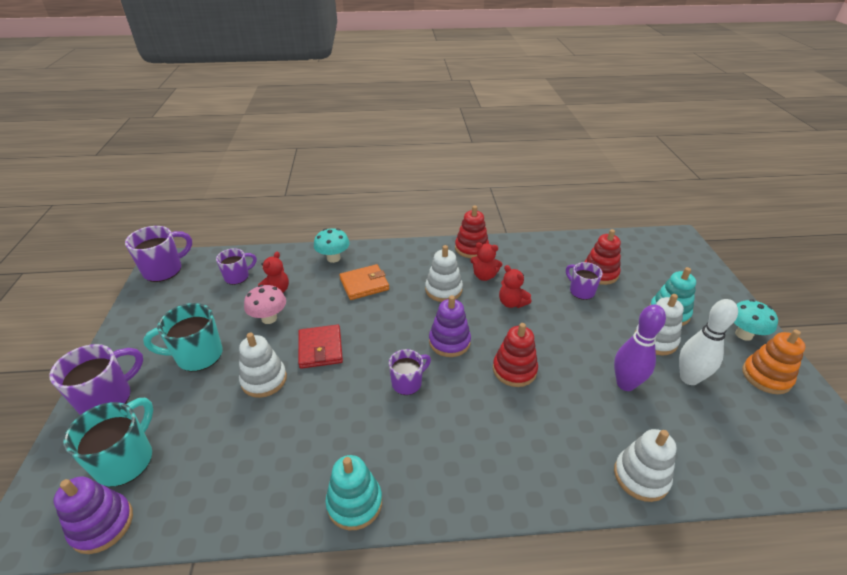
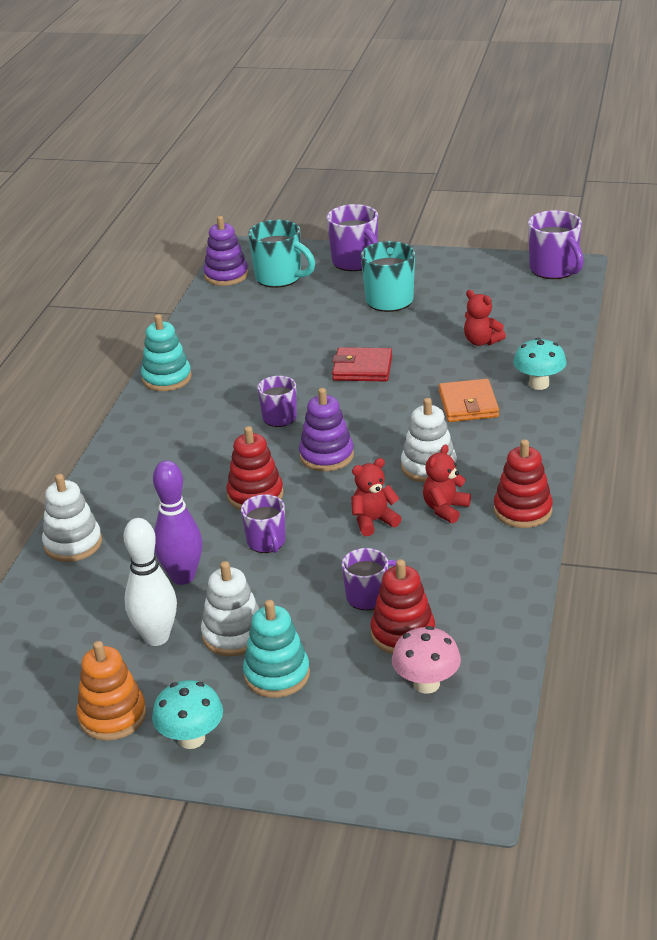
camera: 110 degrees right, 5 degrees down
purple mug [216,248,257,285] -> purple mug moved to [241,494,285,553]
white stacking toy [239,333,287,398] -> none
pink mushroom [244,285,286,324] -> pink mushroom moved to [392,626,461,694]

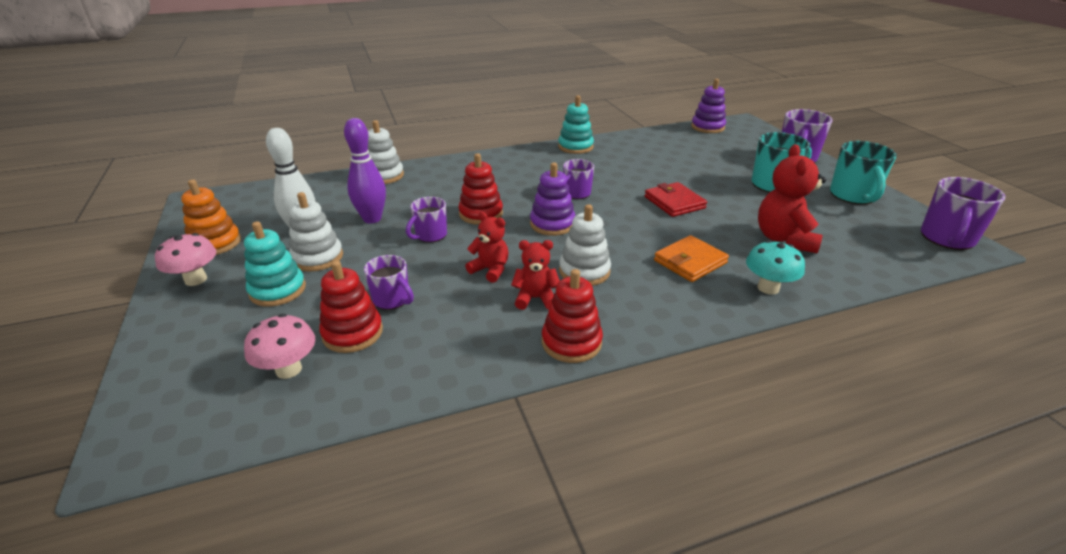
camera: 55 degrees right, 0 degrees up
turquoise mushroom [152,680,223,749] -> pink mushroom [155,233,216,286]
turquoise mug [248,220,315,288] -> turquoise mug moved to [830,141,897,205]
red teddy bear [464,290,506,346] -> red teddy bear [758,144,826,253], size x1.66

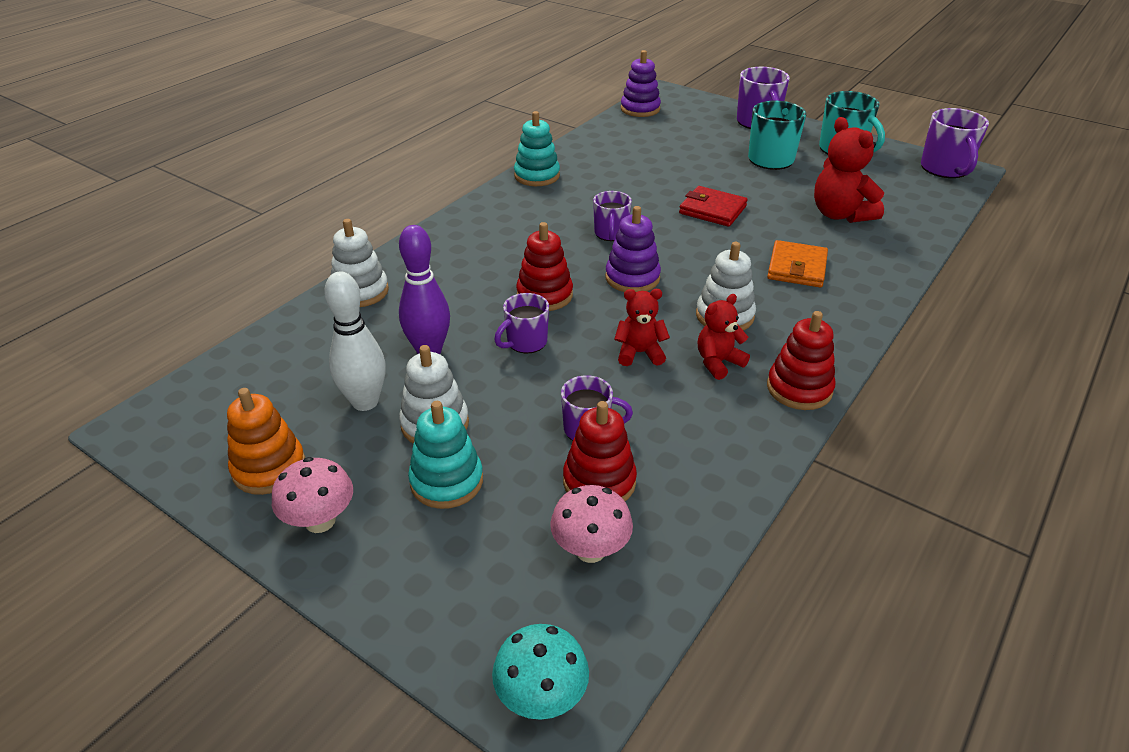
camera: 35 degrees left, 5 degrees up
purple mug [406,197,447,242] -> purple mug turned 45 degrees clockwise [494,293,549,354]
turquoise mushroom [746,240,805,294] -> turquoise mushroom moved to [492,624,589,720]

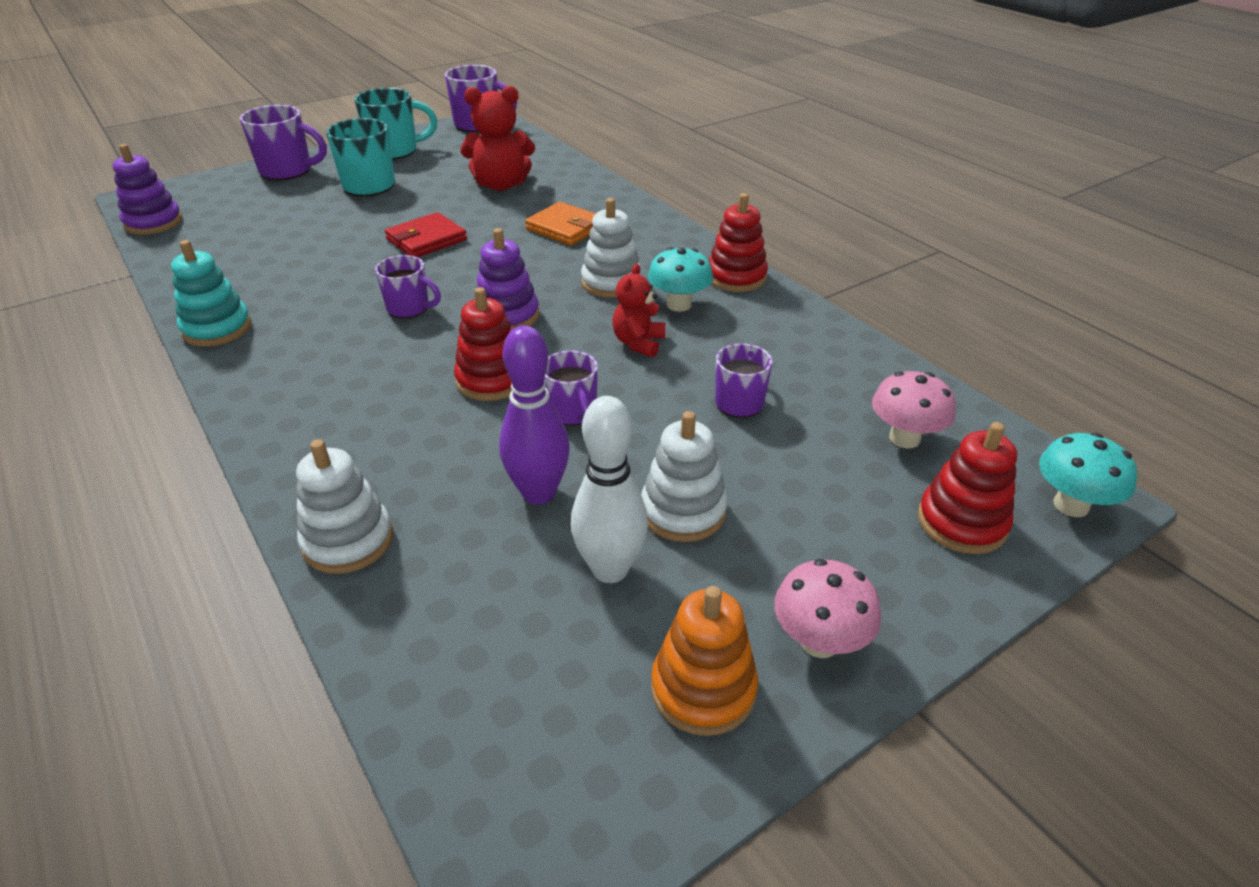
camera: 70 degrees left, 0 degrees up
turquoise stacking toy [408,401,483,509] -> none
red stacking toy [563,401,637,501] -> red stacking toy moved to [918,422,1017,554]
red teddy bear [698,294,750,380] -> turquoise mushroom [648,247,713,312]

